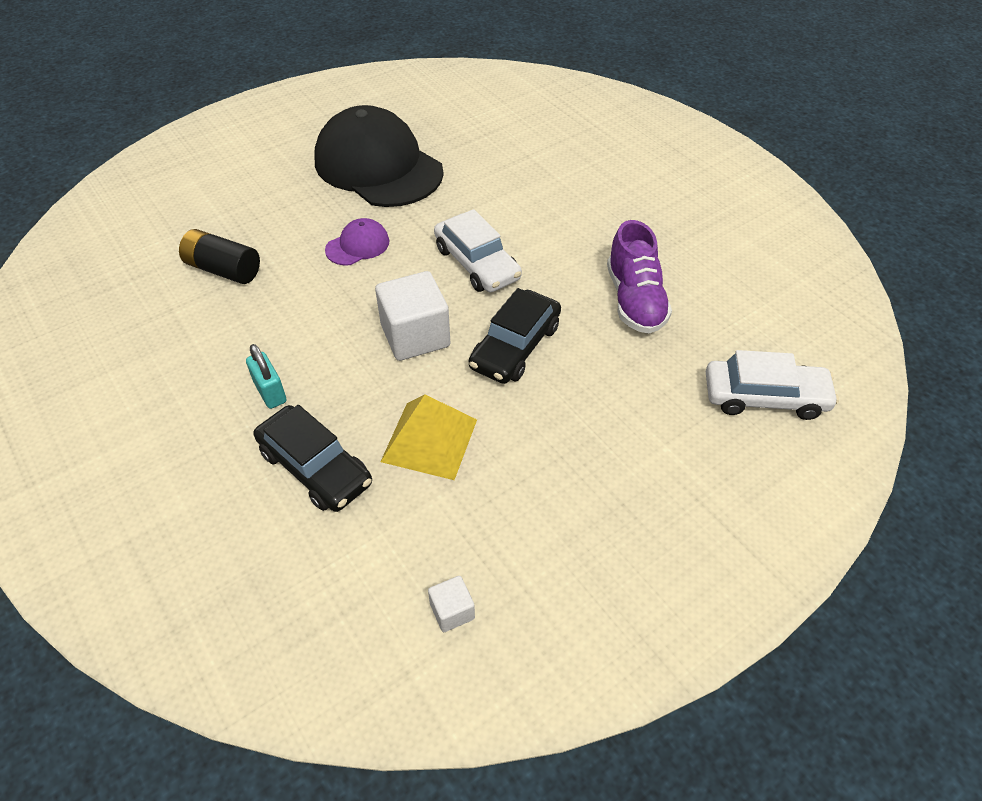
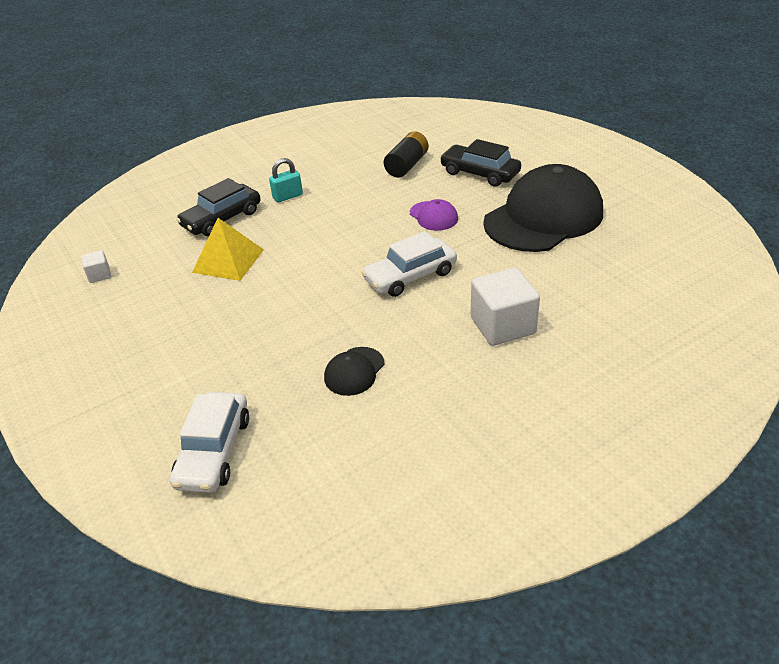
camera: 95 degrees right, 10 degrees down
white cube [375,271,451,361] -> white cube moved to [471,268,540,346]
black car [469,288,561,384] -> black car moved to [440,139,521,187]
purple shoe [607,220,672,334] -> black cap [324,347,385,396]

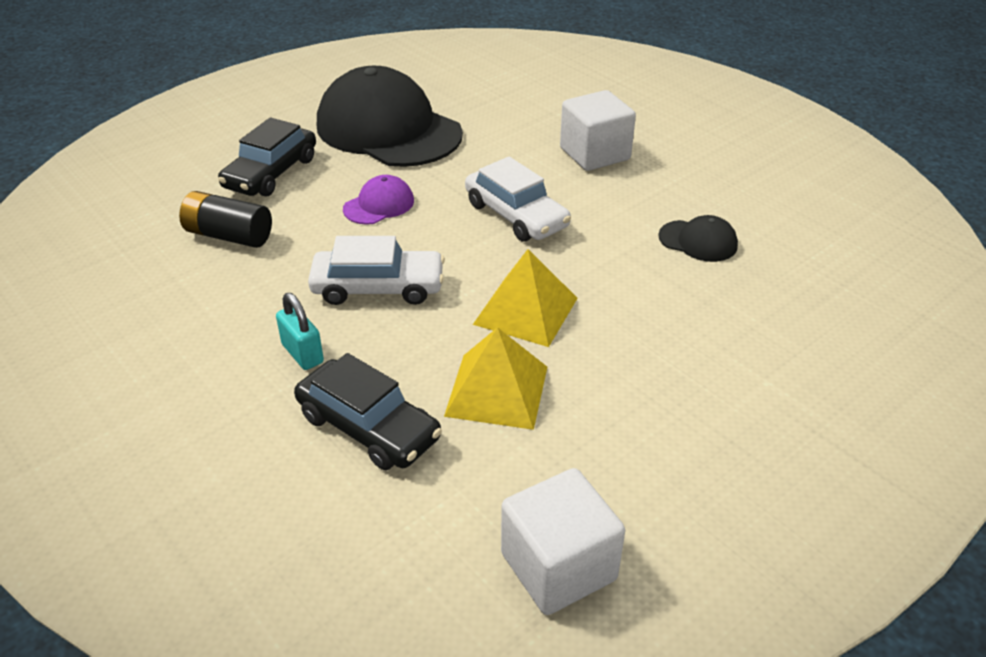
camera: 100 degrees left, 0 degrees up
white cube [81,250,111,283] -> white cube [501,468,625,615], size x2.07
white car [170,392,249,493] -> white car moved to [308,236,445,305]
none -> yellow pyramid [473,249,578,347]

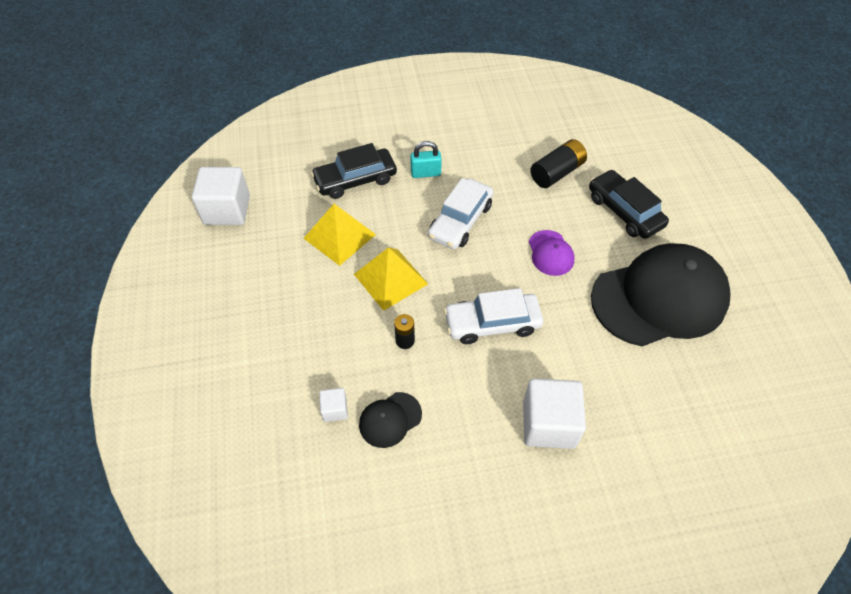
camera: 120 degrees right, 15 degrees up
none -> white cube [319,388,348,422]
none -> black battery [394,314,415,349]

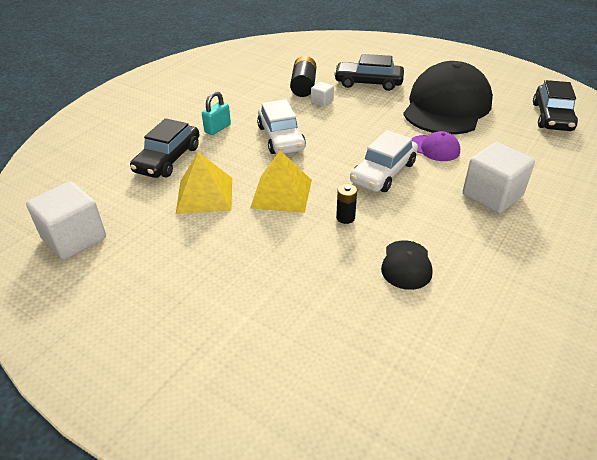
camera: 45 degrees left, 15 degrees down
white cube [319,388,348,422] -> white cube moved to [311,82,334,107]
purple cap [529,230,575,276] -> purple cap moved to [412,131,460,161]
none -> black car [533,80,578,131]

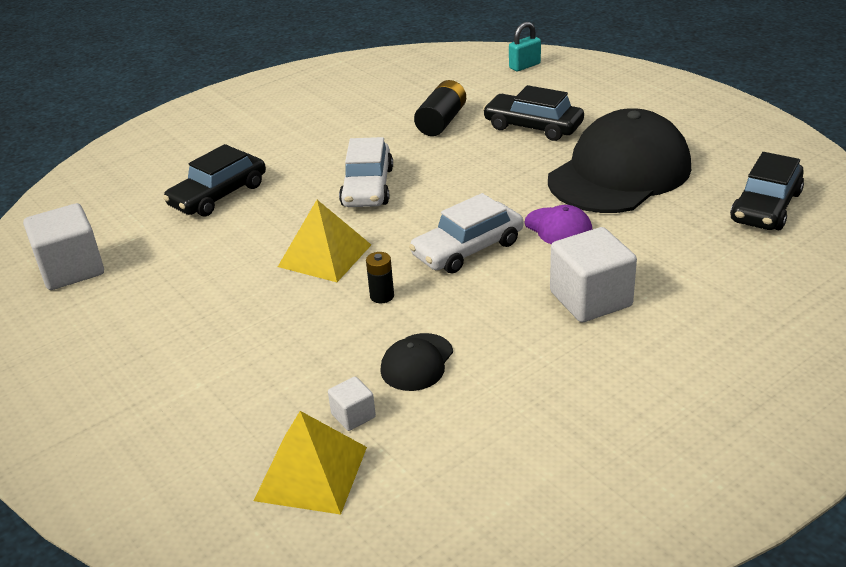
camera: 20 degrees right, 5 degrees down
yellow pyramid [176,152,232,214] -> yellow pyramid moved to [254,411,367,515]
turquoise padlock [202,91,231,135] -> turquoise padlock moved to [509,22,541,71]
white cube [311,82,334,107] -> white cube moved to [328,377,376,431]

